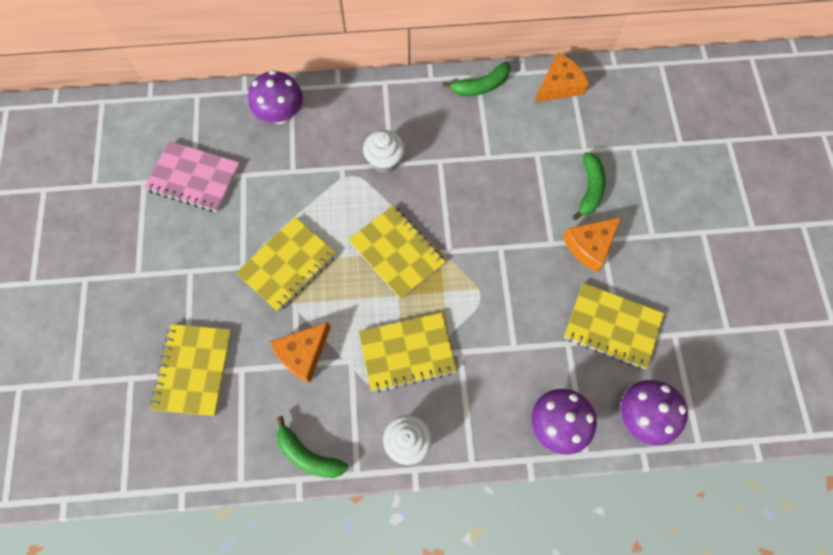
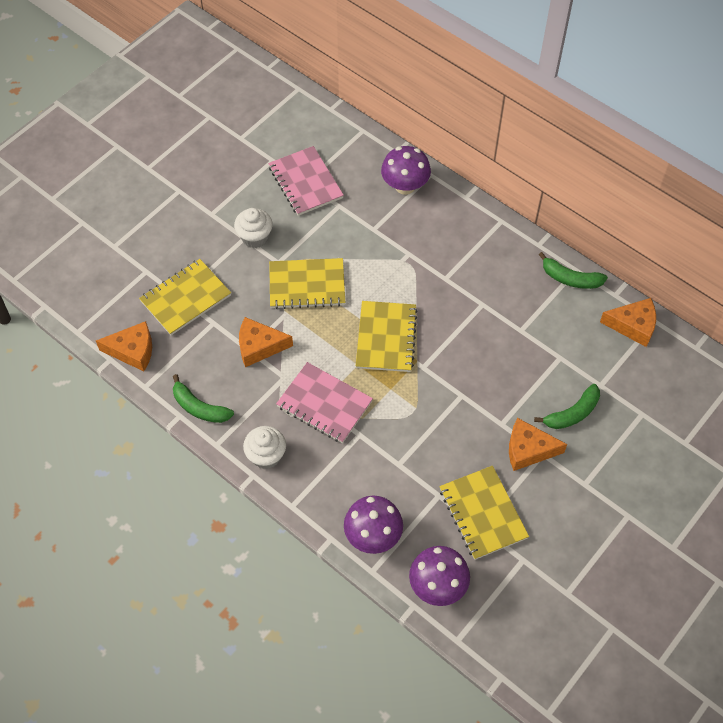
camera: 45 degrees right, 10 degrees down
green banana [277,416,348,478] -> green banana turned 45 degrees counterclockwise [173,374,234,423]
yellow notebook [359,313,457,392] -> pink notebook [276,362,373,443]
white cupcake [363,130,405,173] -> white cupcake moved to [234,208,273,248]
none -> orange cheese [96,321,152,371]

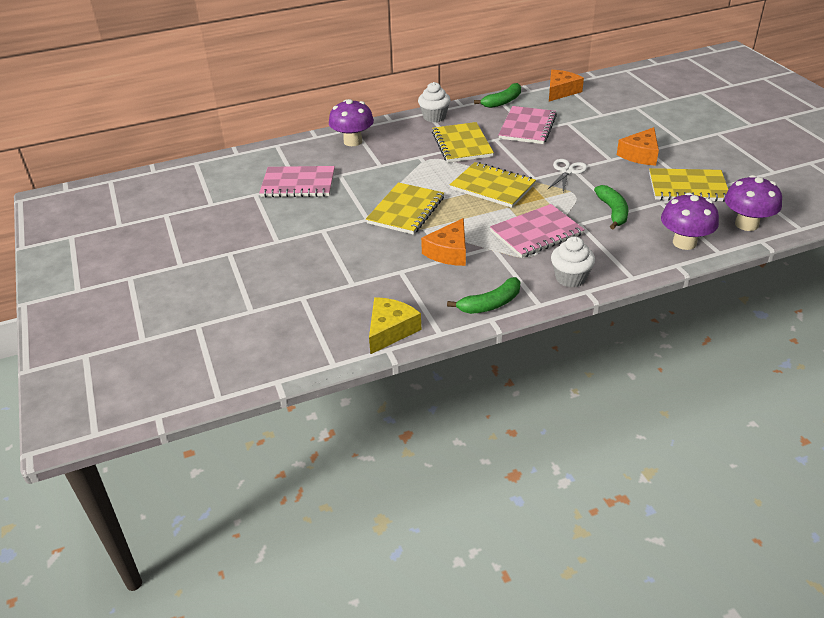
camera: 60 degrees left, 20 degrees down
orange cheese [96,321,152,371] -> yellow cheese [369,297,421,354]
yellow notebook [139,259,231,335] -> yellow notebook moved to [432,122,494,163]
white cupcake [234,208,273,248] -> white cupcake moved to [418,82,451,122]
green banana [534,384,600,429] -> green banana moved to [594,185,628,229]
none -> pink notebook [498,106,557,144]
none -> white scissors [548,159,587,192]

